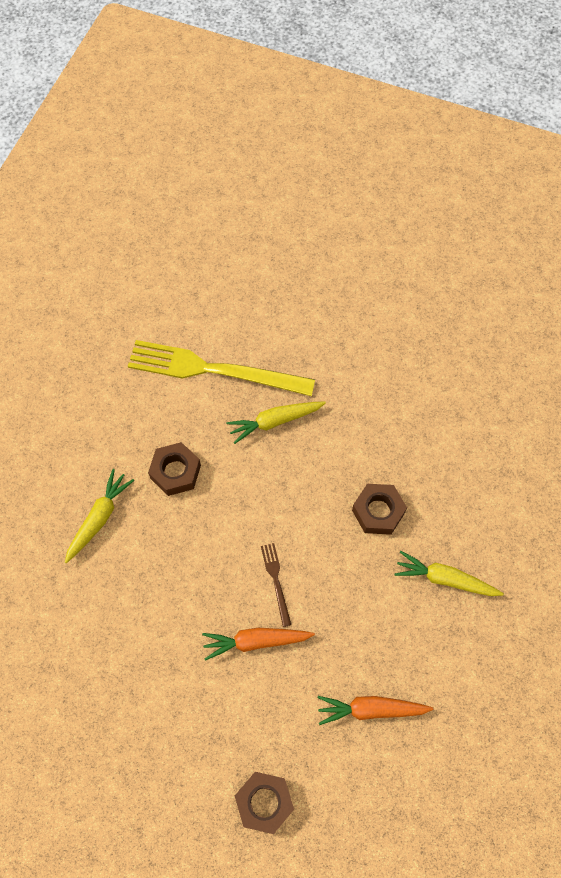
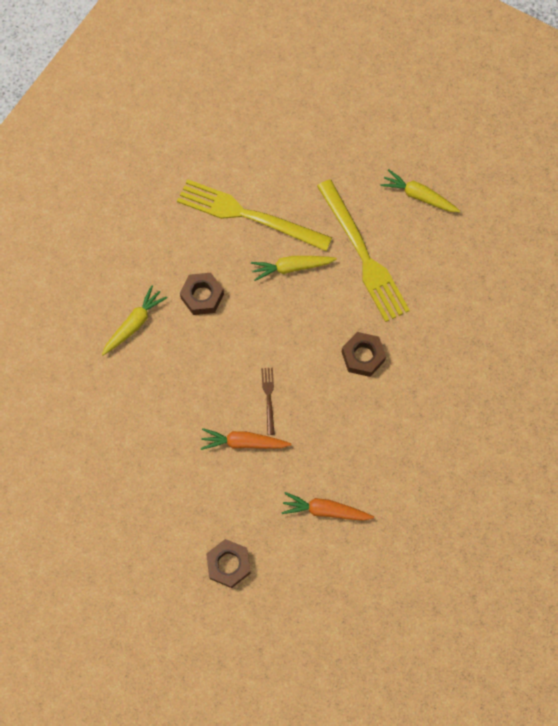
camera: 10 degrees right, 5 degrees up
yellow carrot [394,551,504,596] -> yellow carrot moved to [380,169,460,212]
none -> yellow fork [317,179,410,322]

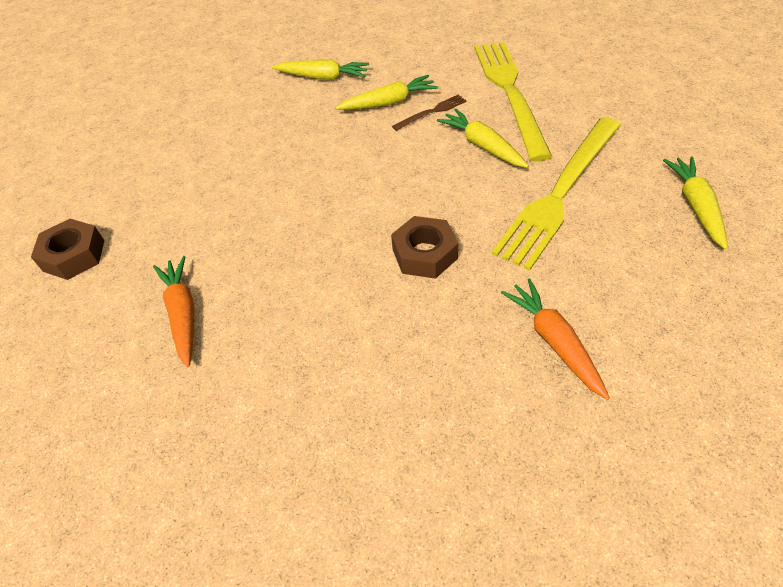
camera: 65 degrees right, 20 degrees down
brown nut [180,273,224,315] -> yellow carrot [336,75,438,110]
orange carrot [201,428,291,450] -> orange carrot moved to [501,278,610,400]
brown fork [261,368,275,435] -> brown fork moved to [392,95,467,131]

